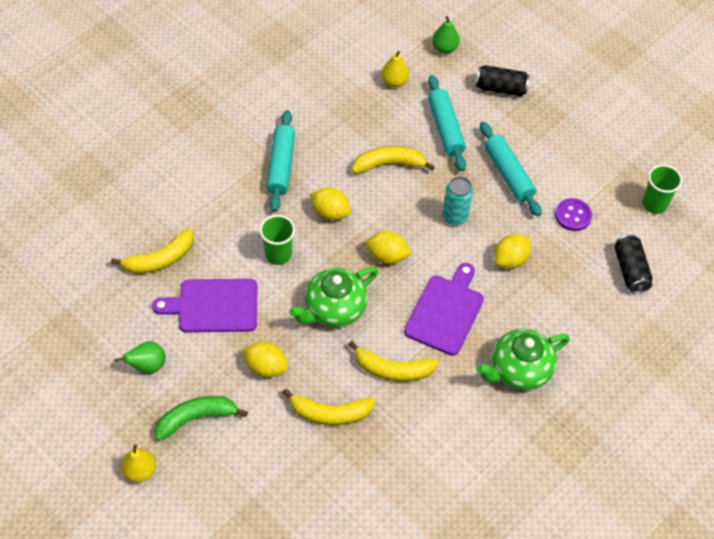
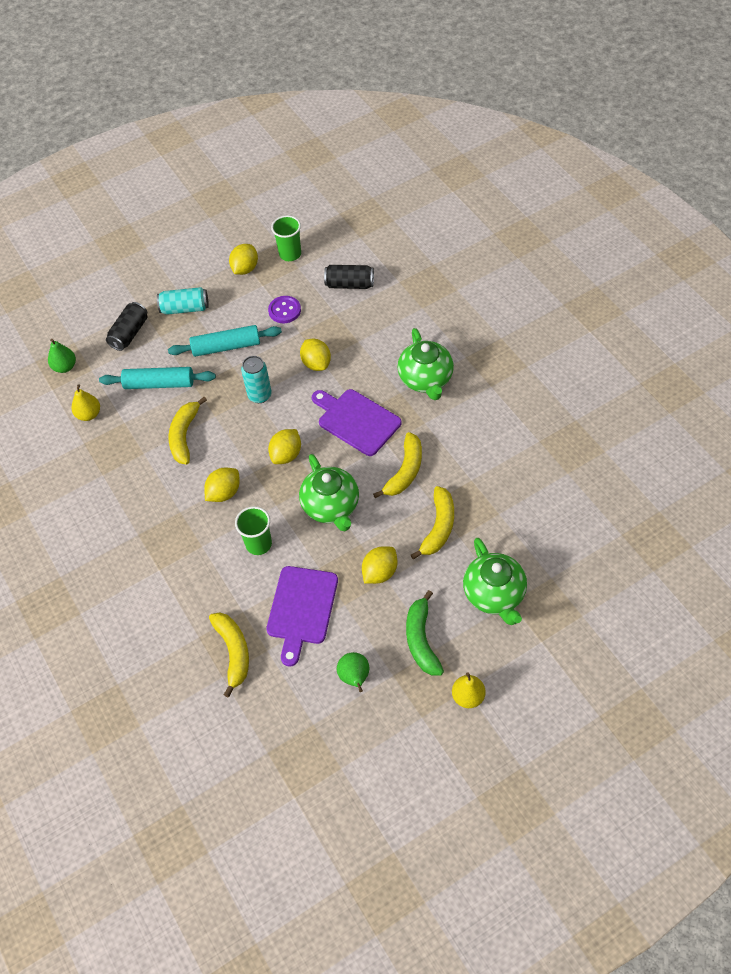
camera: 70 degrees left, 0 degrees up
turquoise rolling pin [266,110,295,212] -> none
none -> turquoise can [157,287,209,315]
none -> yellow lemon [229,244,258,275]
none -> green teapot [463,538,527,625]

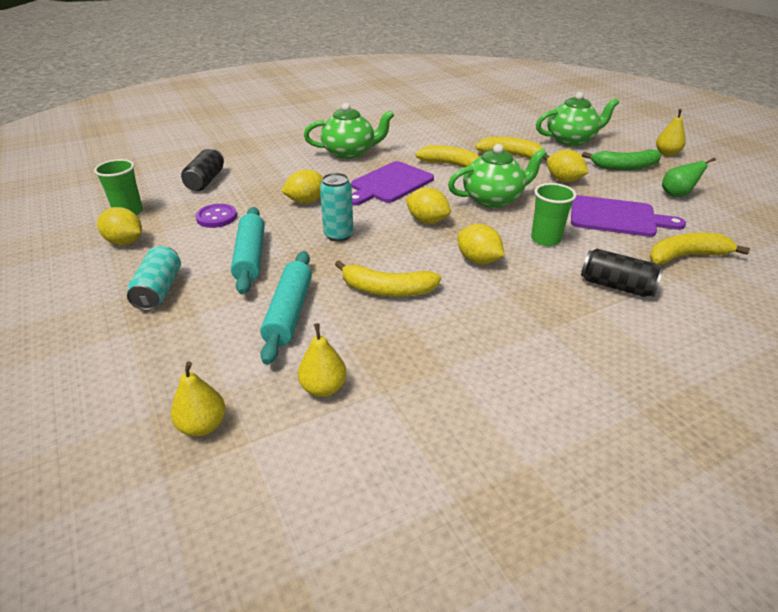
camera: 90 degrees left, 20 degrees down
green pear [48,339,76,373] -> yellow pear [171,361,226,436]
black can [106,302,148,351] -> black can moved to [581,249,664,297]

